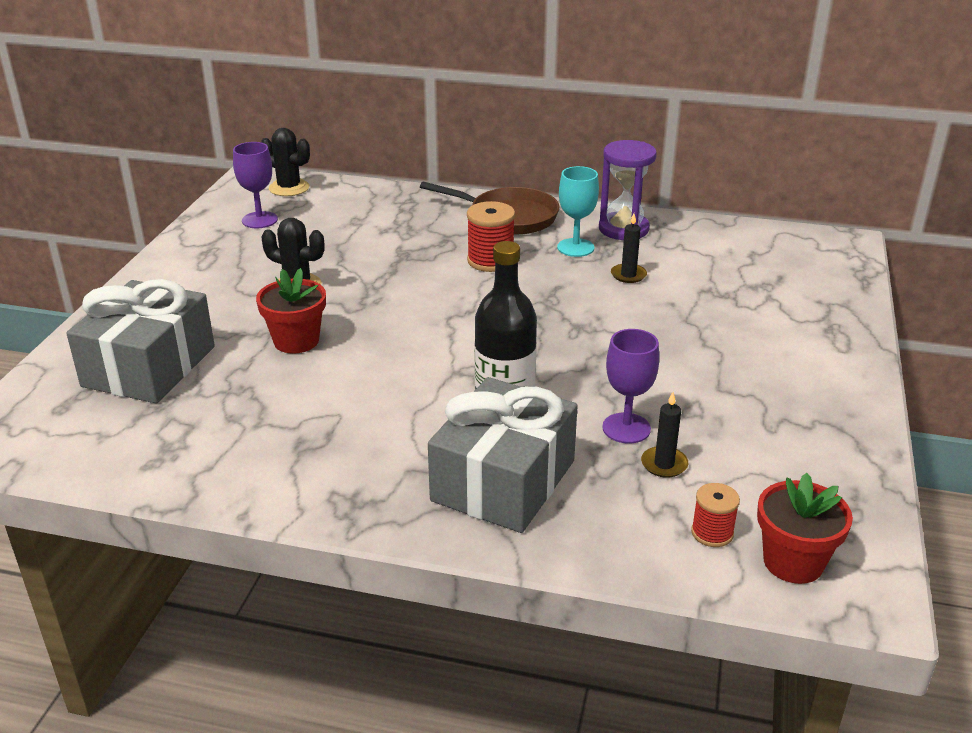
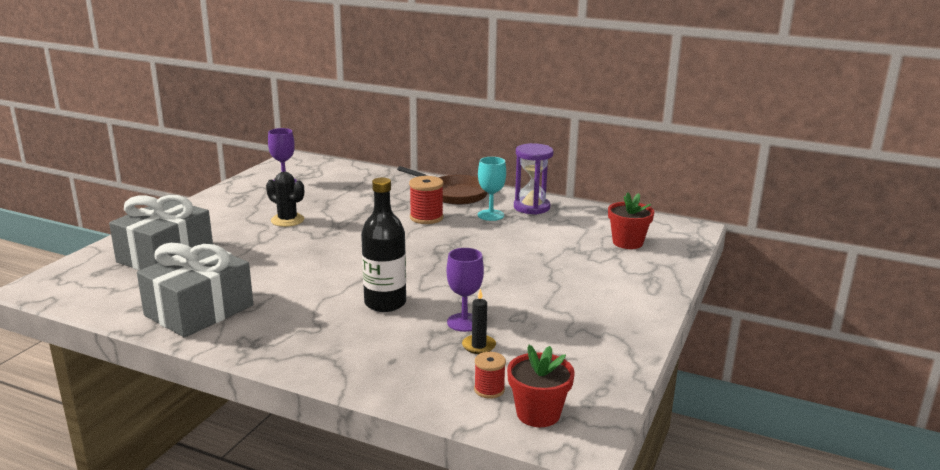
camera: 10 degrees right, 10 degrees down
red flower pot [256,268,326,353] -> red flower pot moved to [608,192,654,249]
black cactus [261,128,310,196] -> none
grey gift [428,377,578,533] -> grey gift moved to [137,243,253,338]
black candle [611,213,647,283] -> none

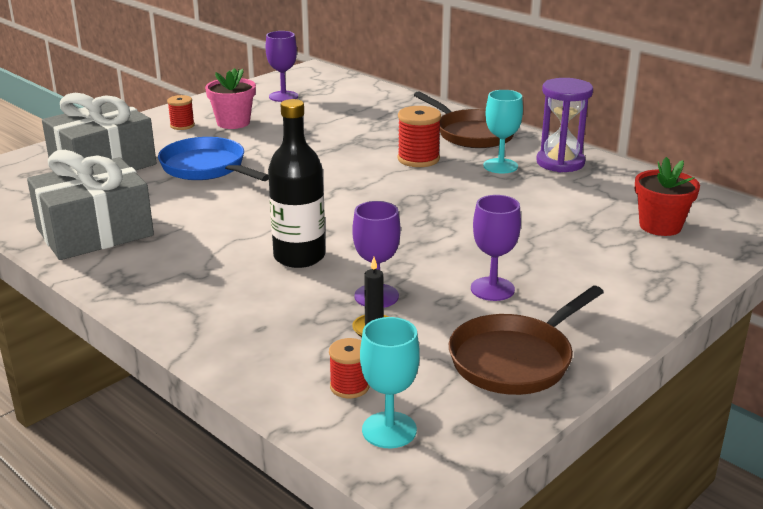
camera: 20 degrees right, 5 degrees up
black cactus [266,172,304,227] -> none
red flower pot [507,345,575,427] -> turquoise goblet [360,317,420,448]
none -> blue pan [158,137,269,181]
none -> red spool [167,95,195,130]
none -> pink flower pot [205,68,256,129]
none -> brown pan [449,286,603,395]
none -> purple goblet [471,195,521,301]

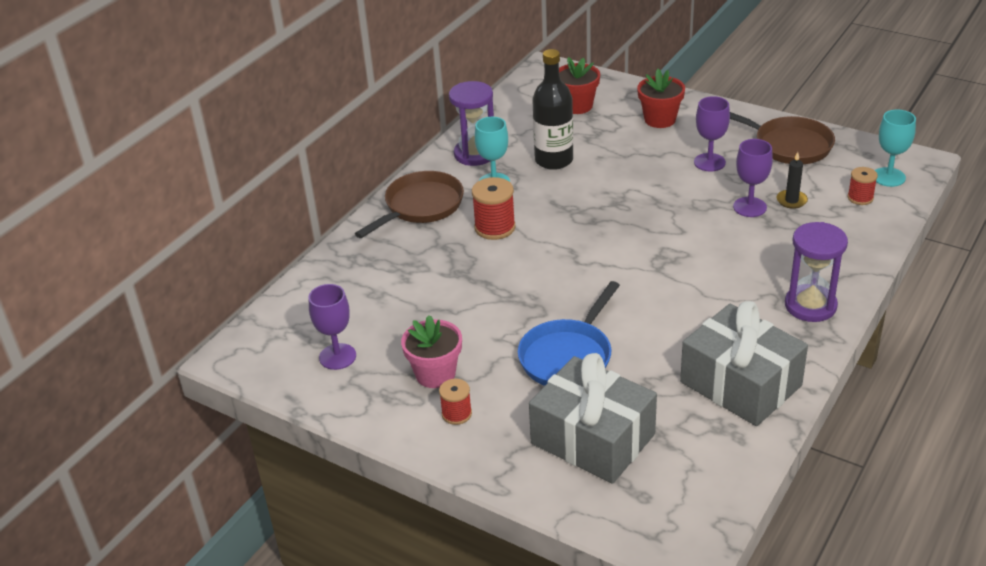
camera: 100 degrees left, 10 degrees up
black bottle [268,99,325,268] -> black bottle moved to [532,49,573,170]
none -> red flower pot [637,69,685,128]
none -> purple hourglass [785,222,848,322]

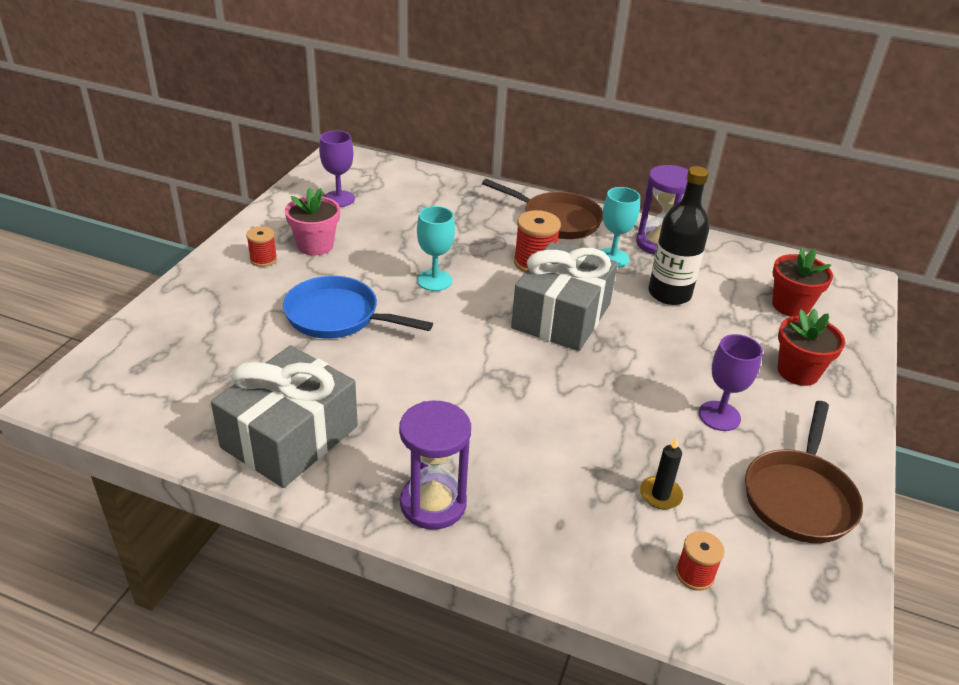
camera: 75 degrees right, 0 degrees up
grey gift [529,353,657,484] -> grey gift moved to [511,242,618,351]
purple goblet [733,139,773,217] -> none
turquoise goblet [875,110,916,187] -> turquoise goblet moved to [417,206,455,291]

